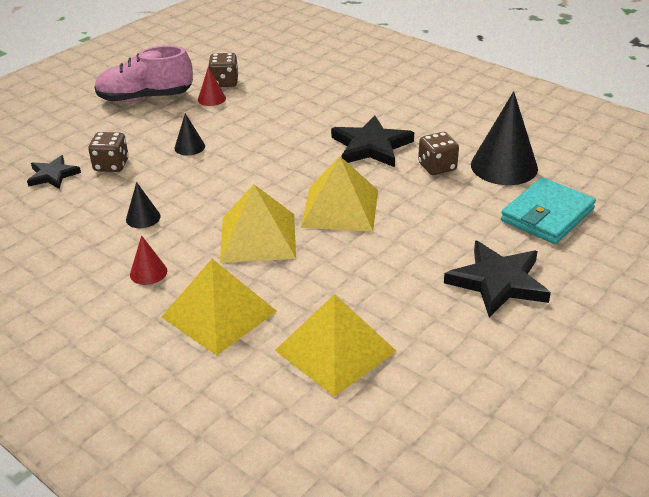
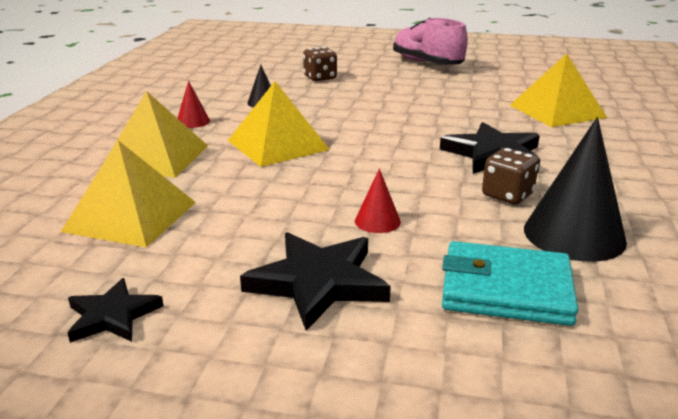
camera: 60 degrees right, 10 degrees down
black star [27,155,81,189] -> black star moved to [67,278,164,343]
black cone [175,113,205,156] -> none
red cone [198,67,226,106] -> red cone moved to [355,169,401,233]
brown dice [208,53,239,87] -> none
yellow pyramid [300,156,378,232] -> yellow pyramid moved to [510,54,607,127]

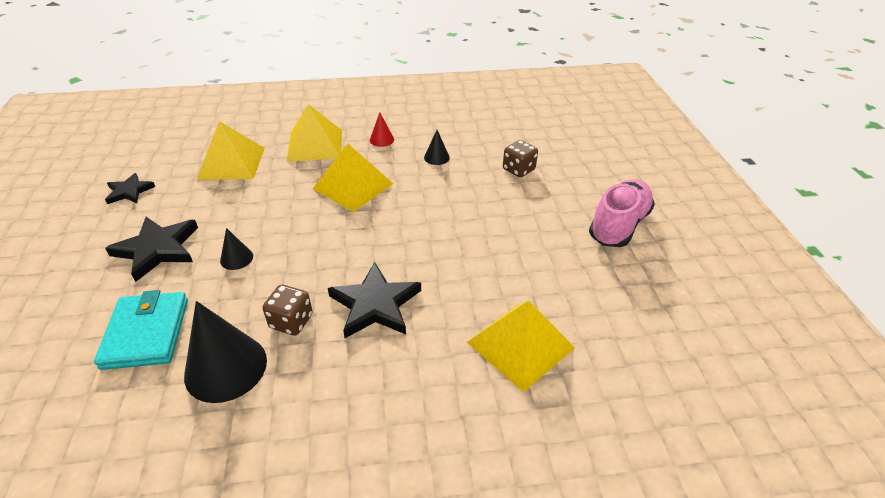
camera: 70 degrees right, 15 degrees up
red cone [355,169,401,233] -> black cone [220,228,253,270]

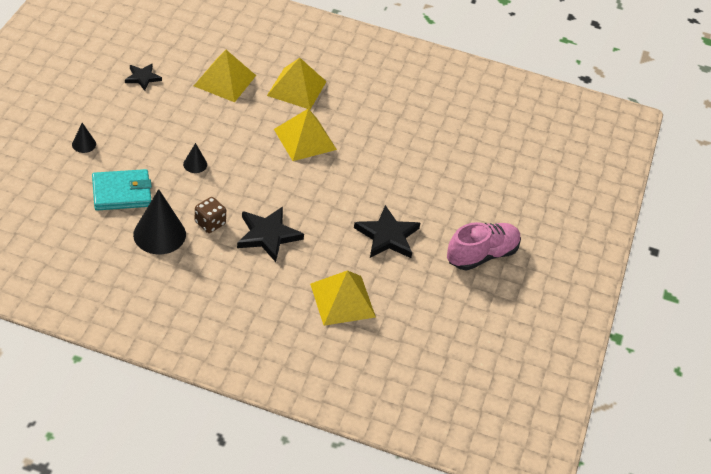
camera: 20 degrees right, 5 degrees up
turquoise wallet [94,290,188,370] -> turquoise wallet turned 60 degrees clockwise [92,169,152,211]
black star [105,217,198,282] -> black star moved to [354,205,420,258]
red cone [370,112,394,147] -> none
black cone [424,130,450,165] -> black cone moved to [72,123,96,153]
brown dice [503,140,538,178] -> none

